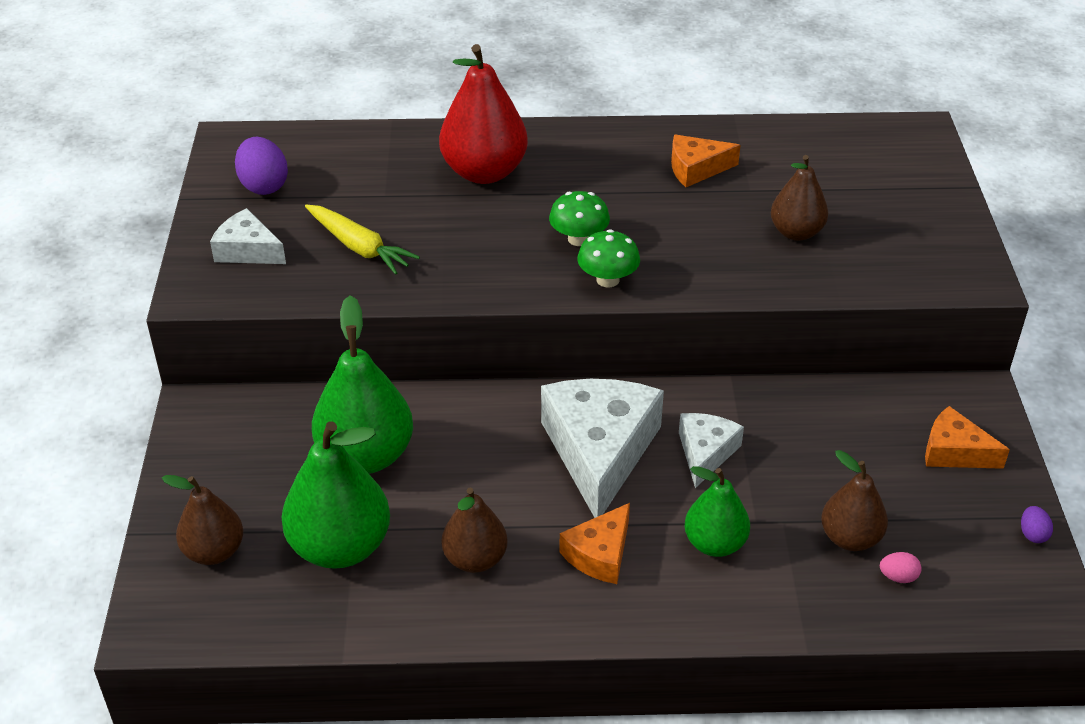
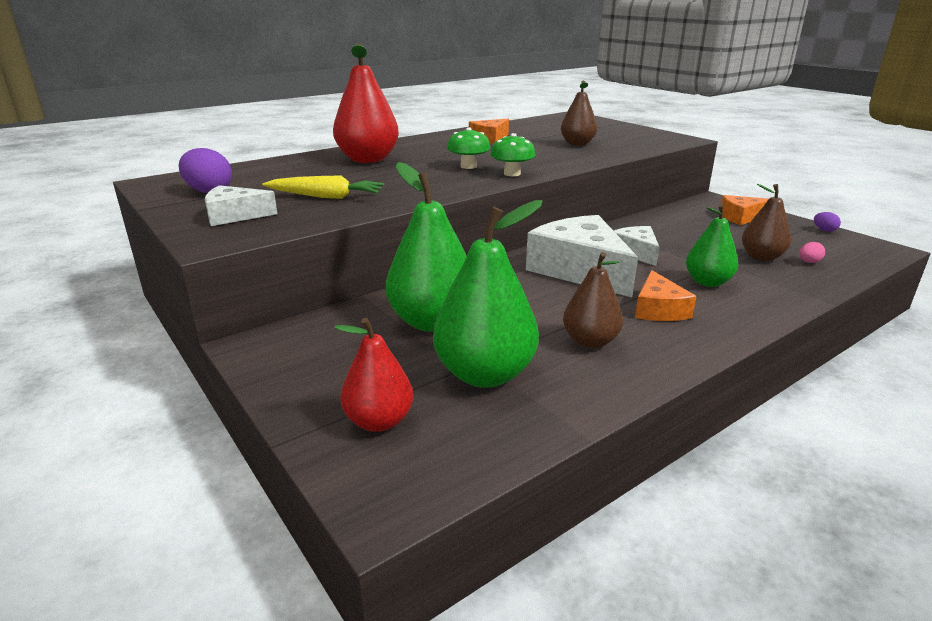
camera: 35 degrees left, 15 degrees down
brown pear [162,475,243,565] -> red pear [335,317,413,432]

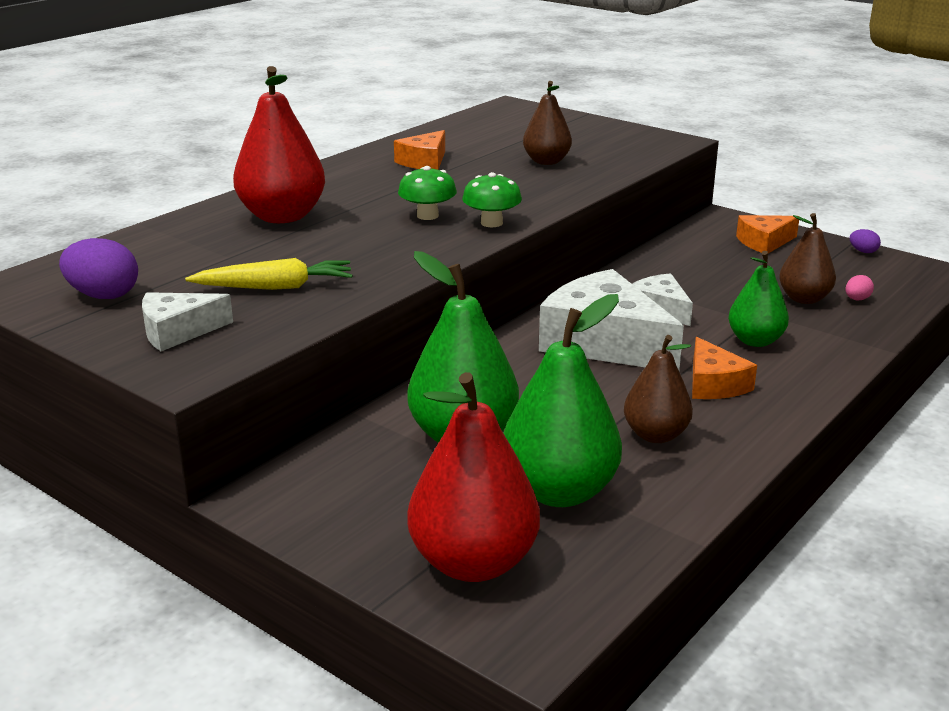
camera: 15 degrees left, 0 degrees up
red pear [335,317,413,432] -> red pear [407,372,540,582], size x1.63

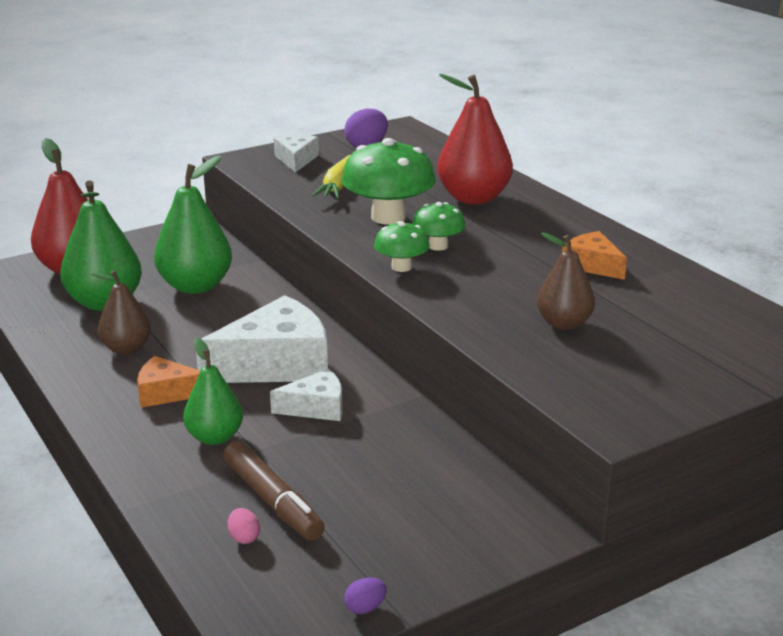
camera: 110 degrees right, 0 degrees up
orange cheese [736,215,800,253] -> none
brown pear [779,213,836,304] -> brown marker [223,441,325,541]
none -> green mushroom [341,138,435,225]

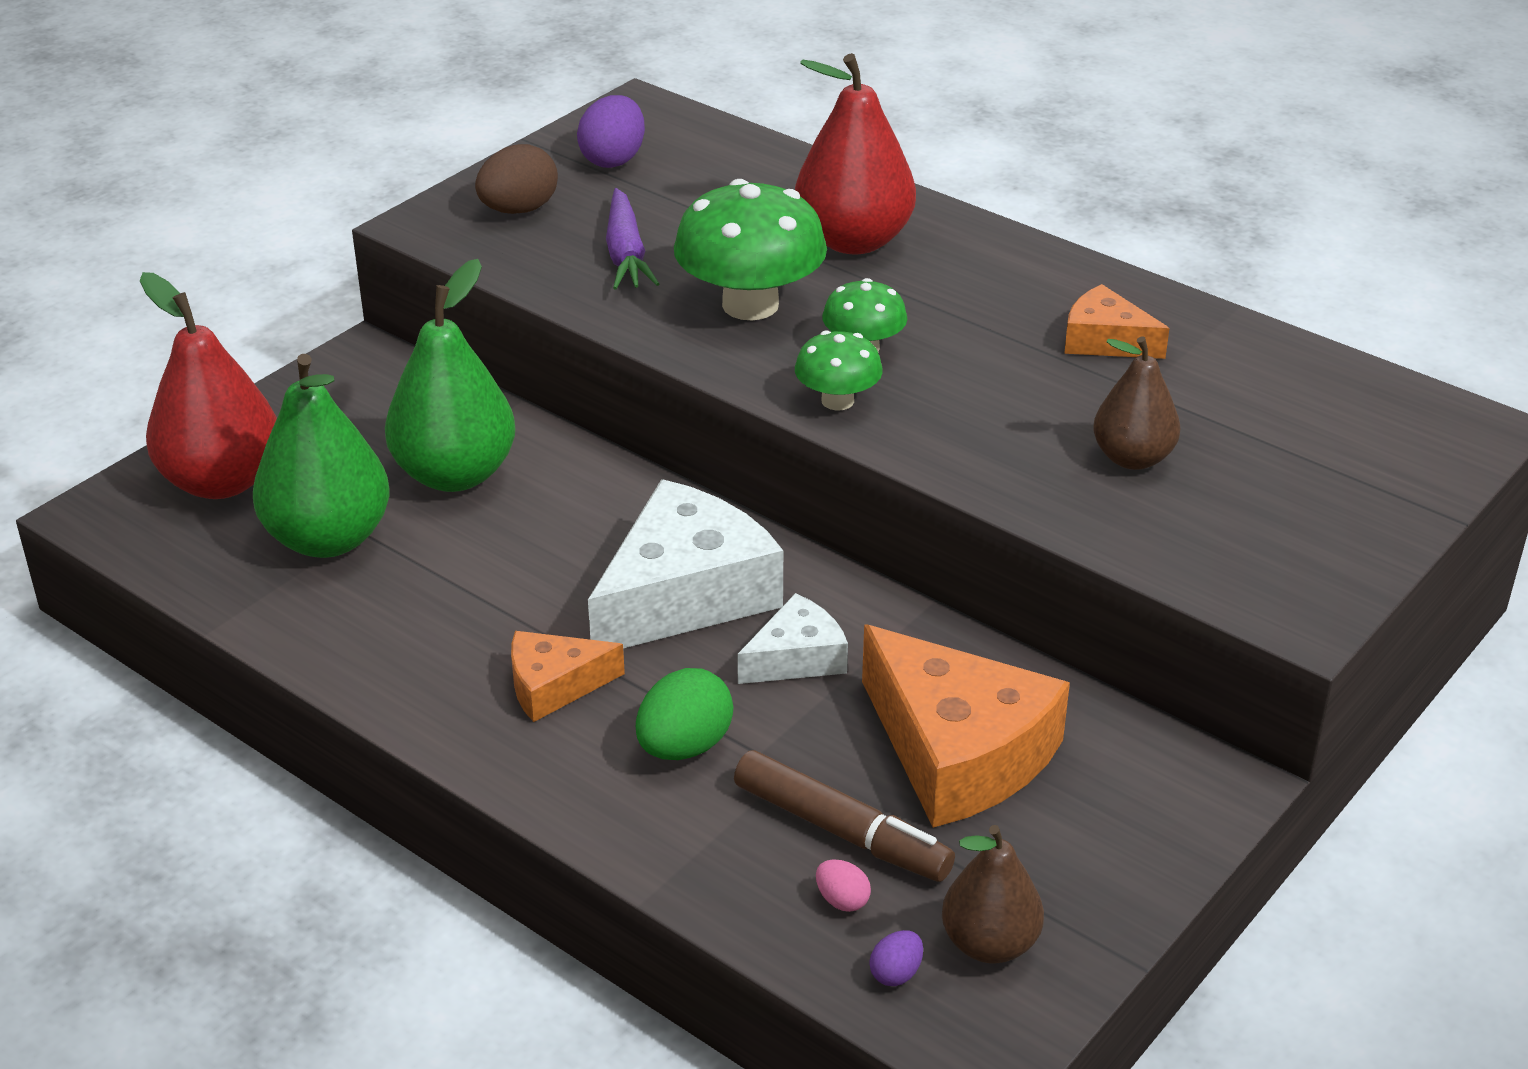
camera: 20 degrees left, 10 degrees up
brown pear [90,270,151,355] -> brown pear moved to [942,825,1044,963]
green pear [183,338,243,445] -> green egg [636,668,733,760]
white cheese [274,135,319,173] -> brown egg [475,144,558,214]
yellow carrot [312,155,350,199] -> purple carrot [606,188,659,290]
purple egg [344,578,387,614] -> purple egg moved to [869,930,923,986]
none -> orange cheese [862,624,1070,828]

